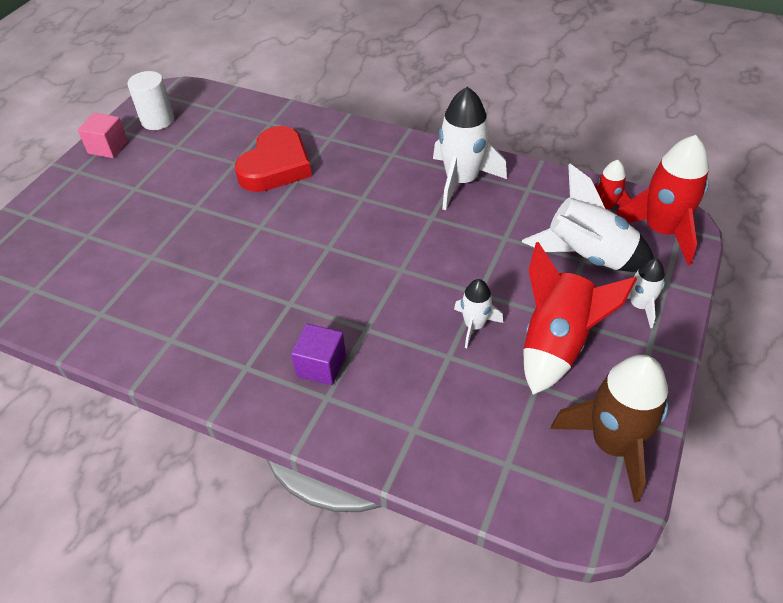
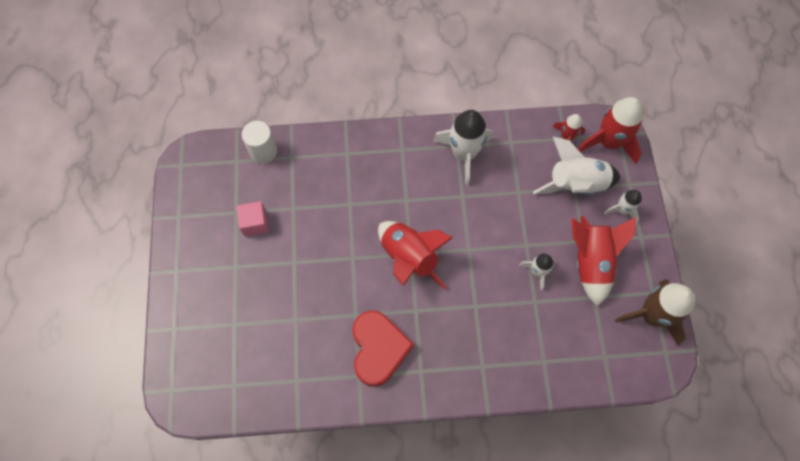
camera: 30 degrees left, 20 degrees up
pink cube [78,113,128,158] -> pink cube moved to [236,201,269,237]
white cylinder [127,71,174,130] -> white cylinder moved to [242,121,277,164]
red heart [235,126,312,192] -> red heart moved to [352,310,414,387]
purple cube [291,324,346,385] -> none
none -> red rocket [378,221,453,289]

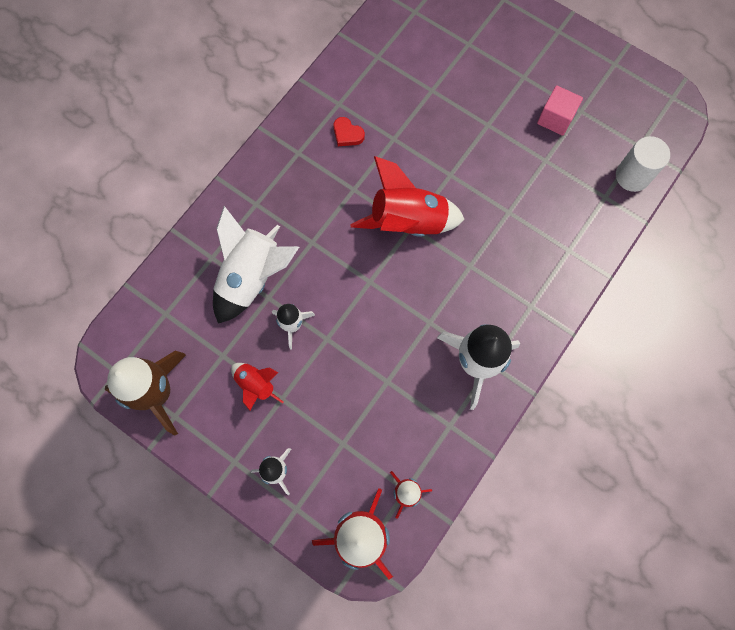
camera: 130 degrees right, 5 degrees up
red heart [352,310,414,387] -> red heart [334,117,365,146], size x0.42
white rocket [533,137,620,195] -> white rocket moved to [213,206,299,324]
red rocket [571,216,637,306] -> red rocket [231,363,283,410], size x0.54

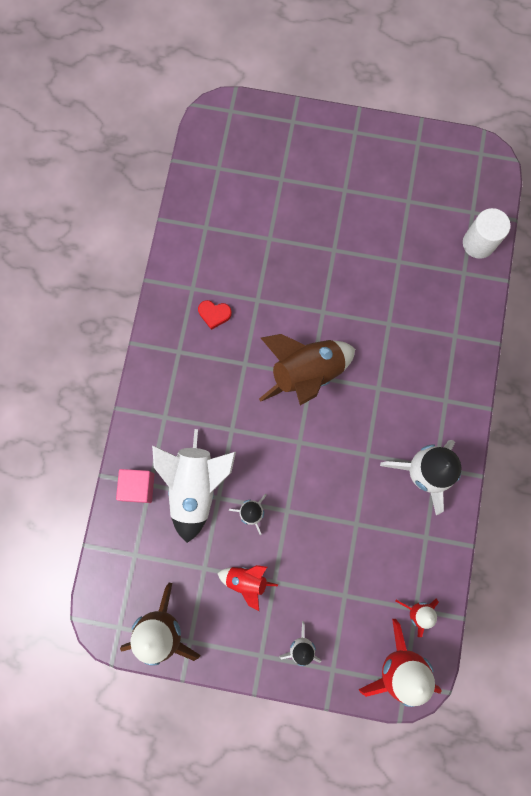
camera: 25 degrees left, 5 degrees up
red rocket [351,156,465,237] -> brown rocket [259,334,355,405]
pink cube [537,85,583,136] -> pink cube moved to [116,469,155,503]

